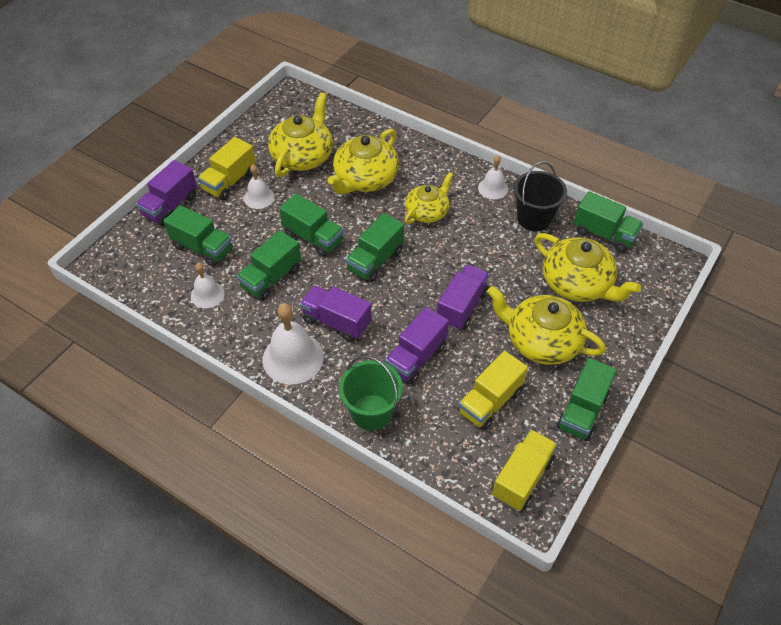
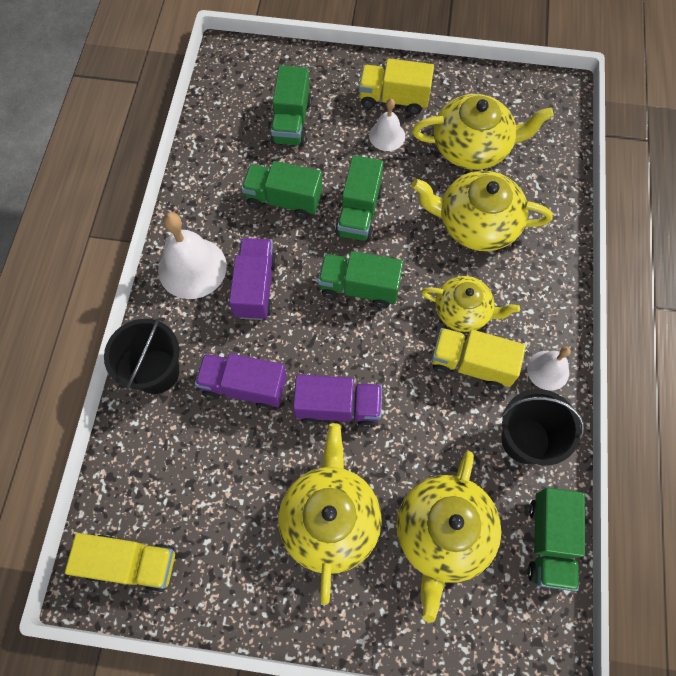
camera: 65 degrees right, 15 degrees up
purple truck [136,160,197,226] -> none
white bell [191,263,225,308] -> none
green bucket [339,356,403,431] -> black bucket [104,318,180,394]
yellow truck [458,351,528,430] -> yellow truck moved to [432,328,526,390]
green truck [557,358,617,441] -> none

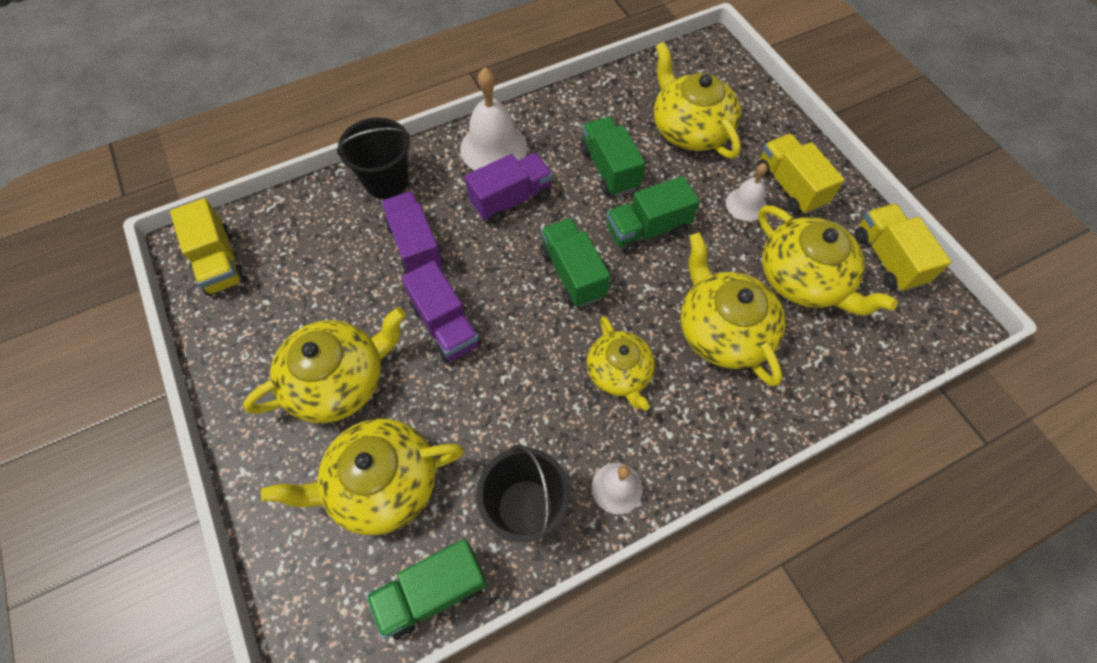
camera: 55 degrees right, 5 degrees down
green truck [270,65,312,146] -> yellow teapot [654,42,741,159]
yellow truck [432,328,526,390] -> yellow truck moved to [855,204,951,292]

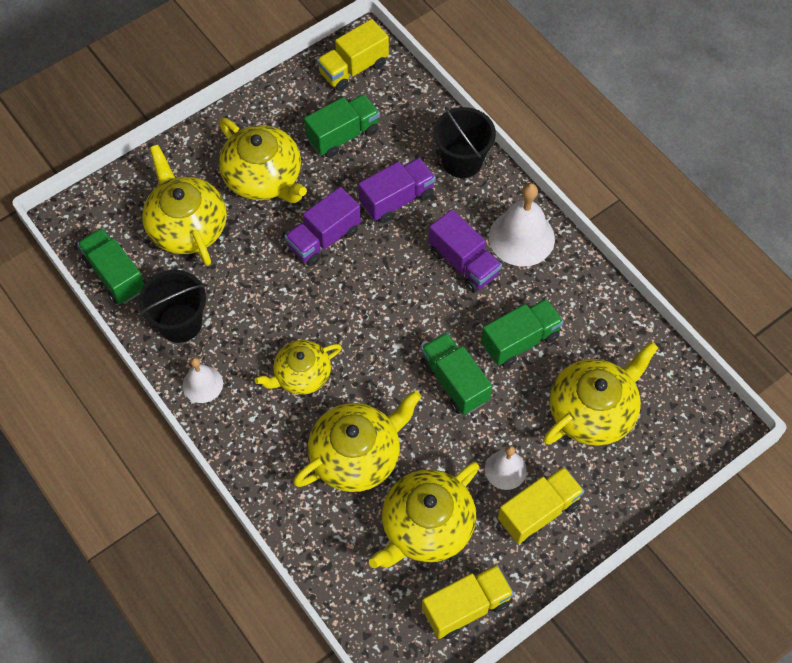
camera: 80 degrees right, 0 degrees up
green truck [540,218,610,308] -> green truck moved to [304,94,380,158]

